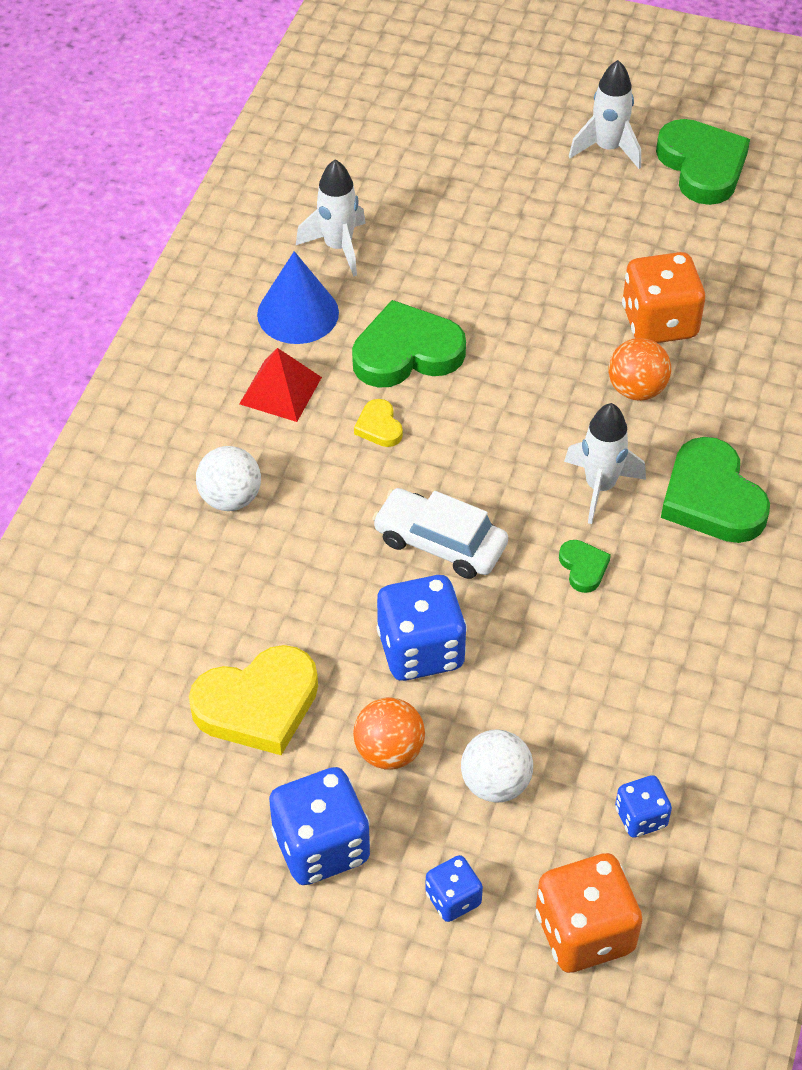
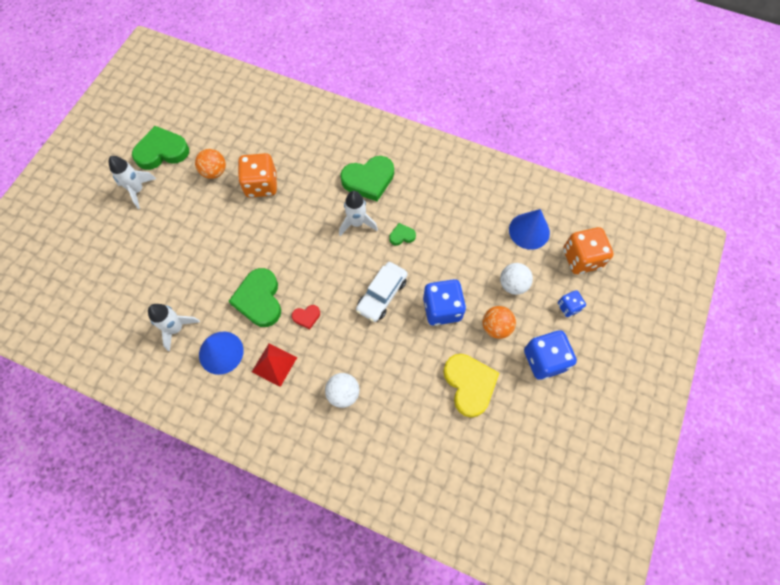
camera: 85 degrees left, 15 degrees up
yellow heart [354,399,403,447] -> red heart [292,305,320,330]
orange ball [609,338,671,401] -> orange ball moved to [195,149,226,179]
blue dice [615,775,672,838] -> blue cone [509,209,550,250]

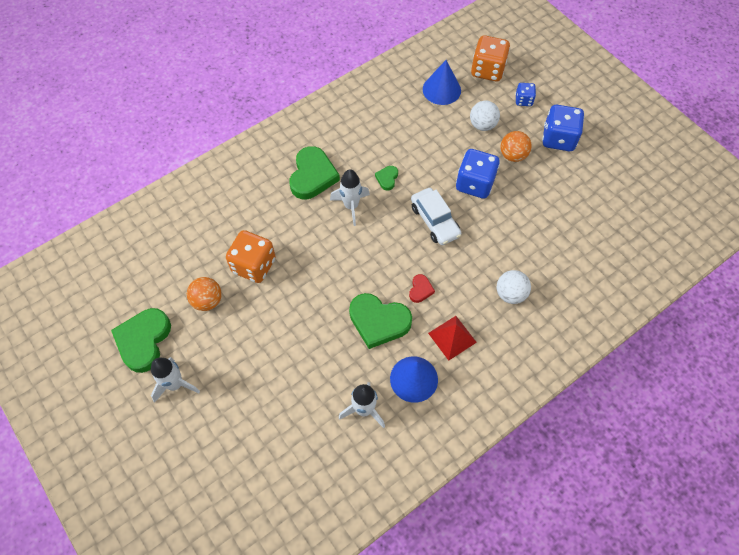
camera: 60 degrees left, 5 degrees down
yellow heart [443,354,499,418] -> none

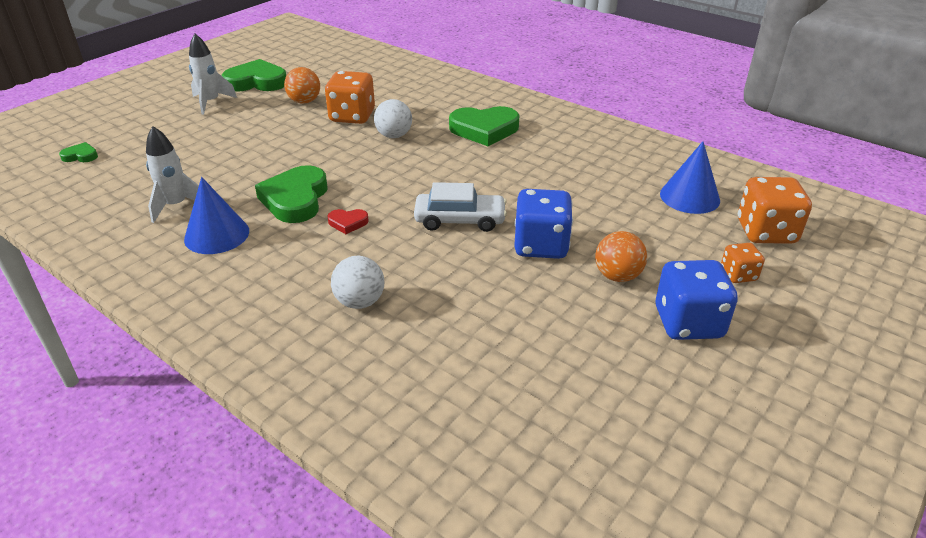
camera: 75 degrees right, 25 degrees down
white rocket [330,169,370,226] -> none
green heart [375,166,398,191] -> green heart moved to [59,142,98,162]
white car [411,188,461,245] -> white car turned 135 degrees counterclockwise [414,182,507,232]
red pyramid [428,316,477,361] -> none
white ball [470,101,500,131] -> white ball moved to [374,99,412,138]
blue dice [515,83,536,106] -> orange dice [721,243,765,283]

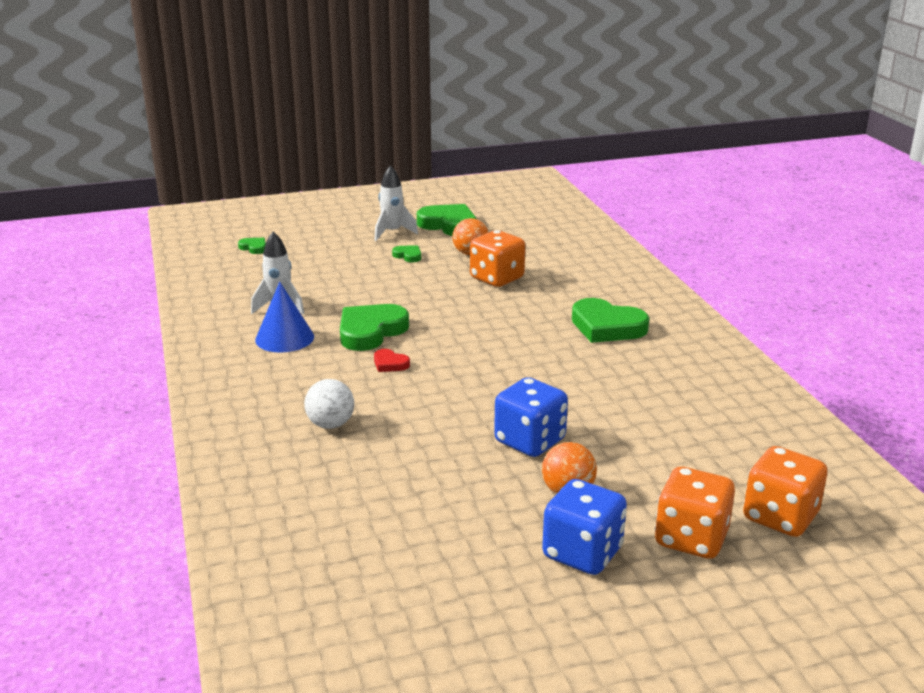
camera: 35 degrees right, 10 degrees down
white ball [374,99,412,138] -> none
white car [414,182,507,232] -> none
blue cone [660,141,720,214] -> none
orange dice [721,243,765,283] -> orange dice [655,467,735,559], size x1.84
none -> green heart [392,245,421,262]

